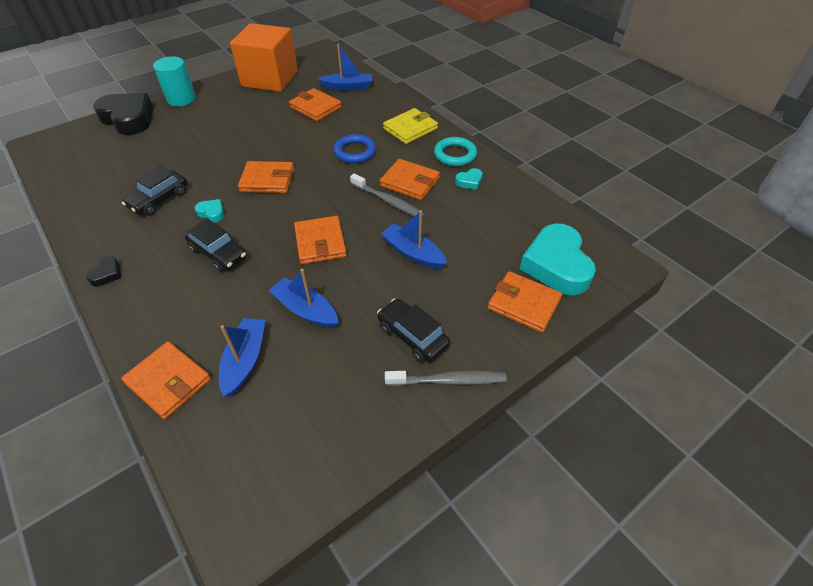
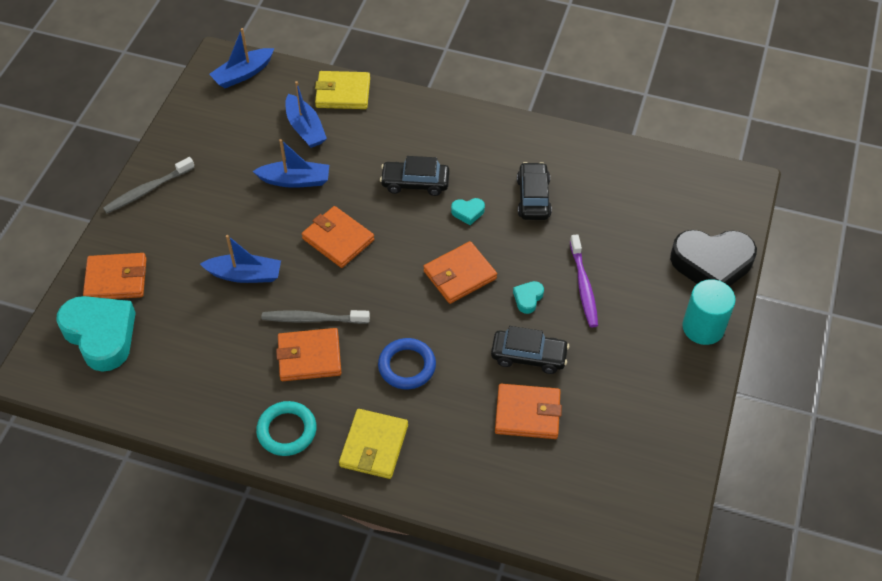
camera: 145 degrees right, 5 degrees up
black heart [86,256,121,287] -> none
orange wallet [121,341,211,419] -> yellow wallet [315,71,370,109]
orange cube [230,23,298,92] -> none
blue boat [318,44,372,91] -> blue boat moved to [209,28,274,88]
black car [377,298,450,363] -> black car moved to [491,326,569,374]
turquoise heart [455,168,483,190] -> turquoise heart moved to [513,281,544,314]
none -> purple toothbrush [570,234,598,328]

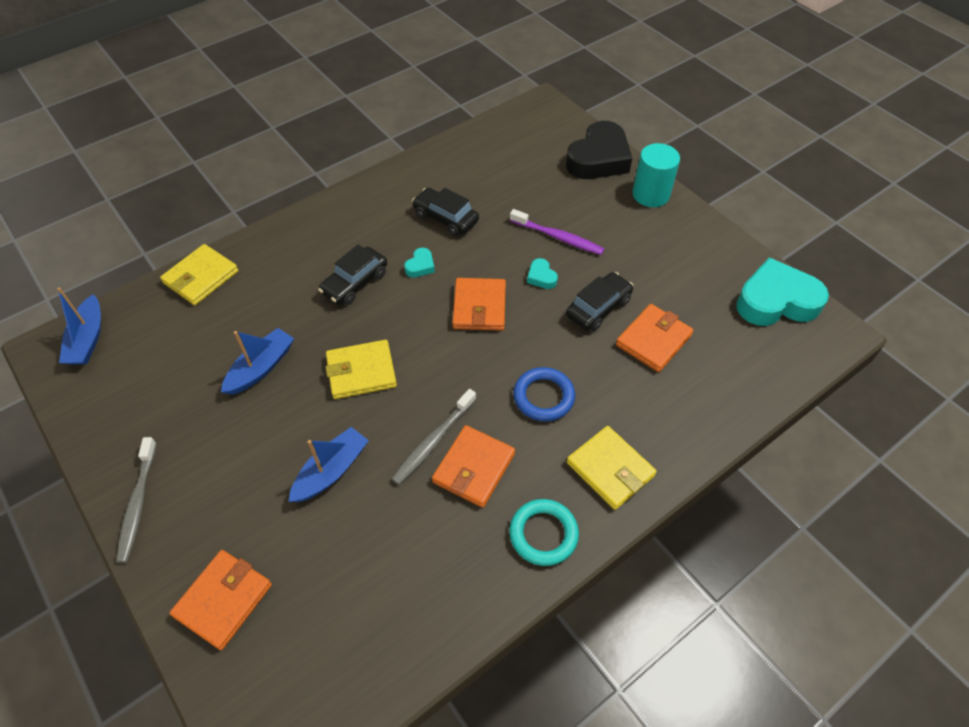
camera: 55 degrees left, 0 degrees up
turquoise heart [56,296,136,372] -> turquoise heart moved to [736,257,829,326]
blue boat [285,81,327,148] -> none
orange wallet [302,206,374,268] -> yellow wallet [326,340,397,399]

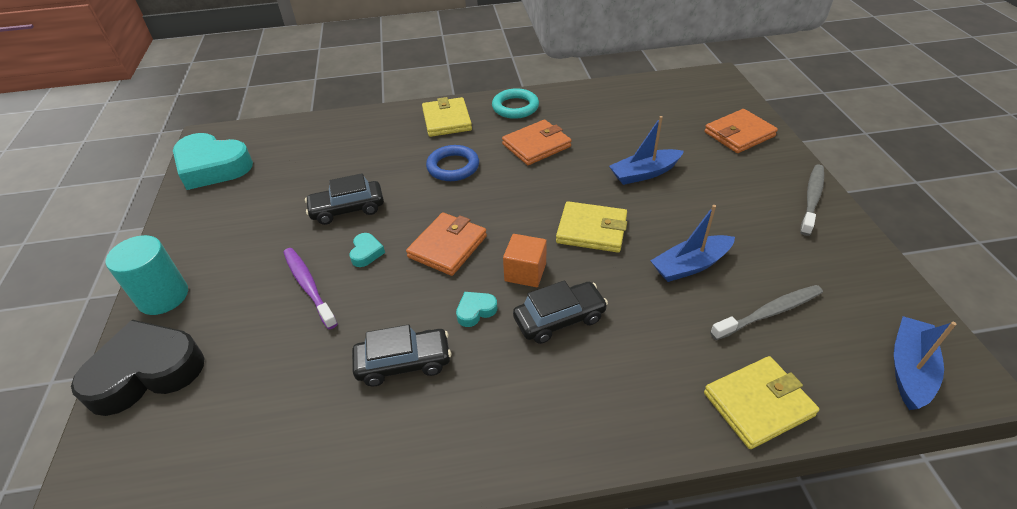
camera: 150 degrees left, 10 degrees down
grey toothbrush [392,389,476,485] -> grey toothbrush moved to [710,285,823,340]
black car [412,188,479,236] -> black car turned 75 degrees counterclockwise [352,324,451,387]
orange wallet [616,304,694,372] -> none
none -> orange cube [503,234,547,287]

